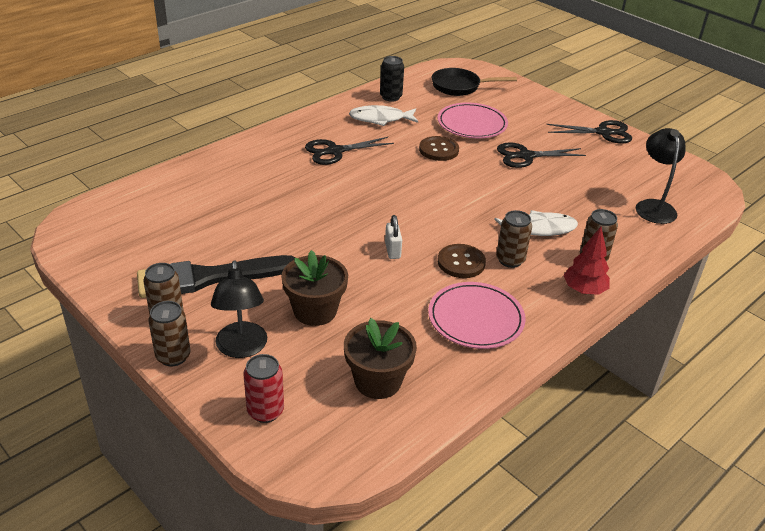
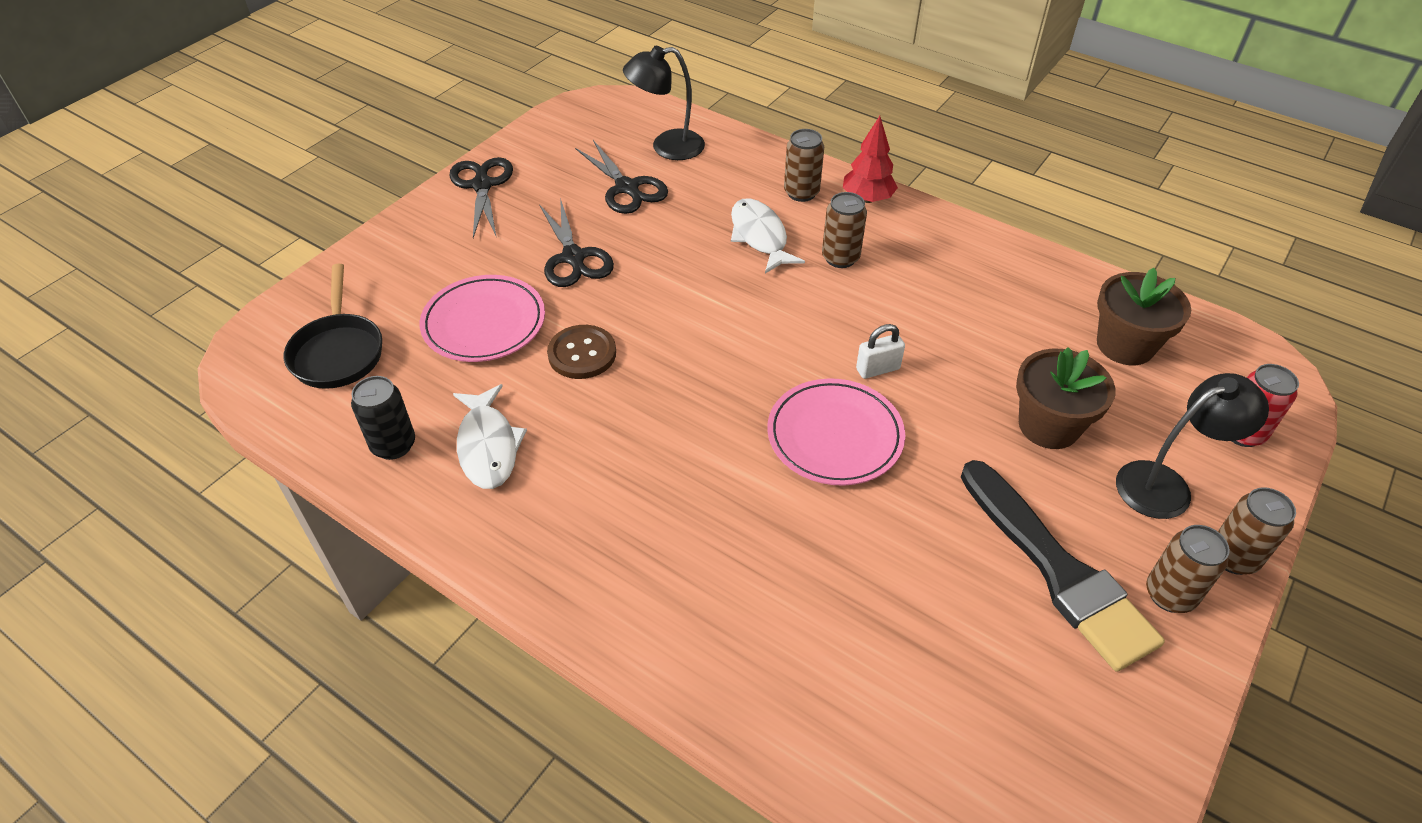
camera: 100 degrees left, 10 degrees up
black scissors [305,137,394,165] -> black scissors moved to [575,140,668,214]
pink plate [428,282,526,349] -> pink plate moved to [767,378,905,486]
brown button [438,244,486,278] -> none

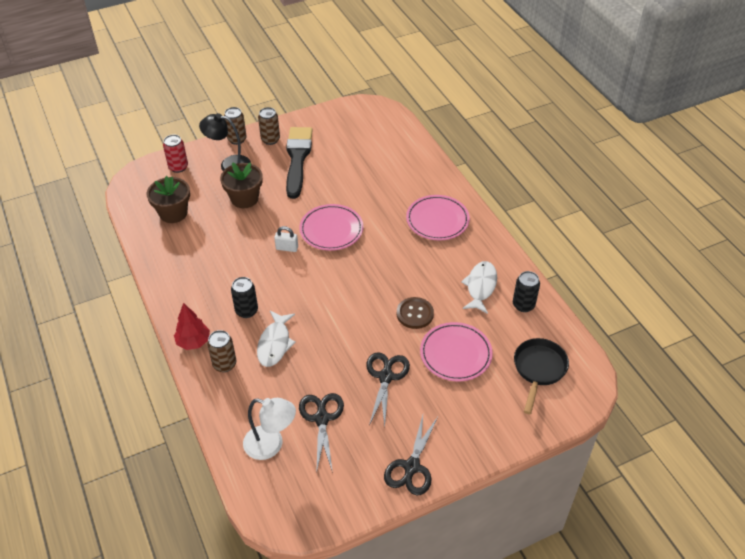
camera: 150 degrees left, 0 degrees up
black lamp [623,46,705,160] -> white lamp [243,398,296,460]
brown can [822,192,867,268] -> black can [231,277,258,318]
none -> pink plate [406,195,470,240]

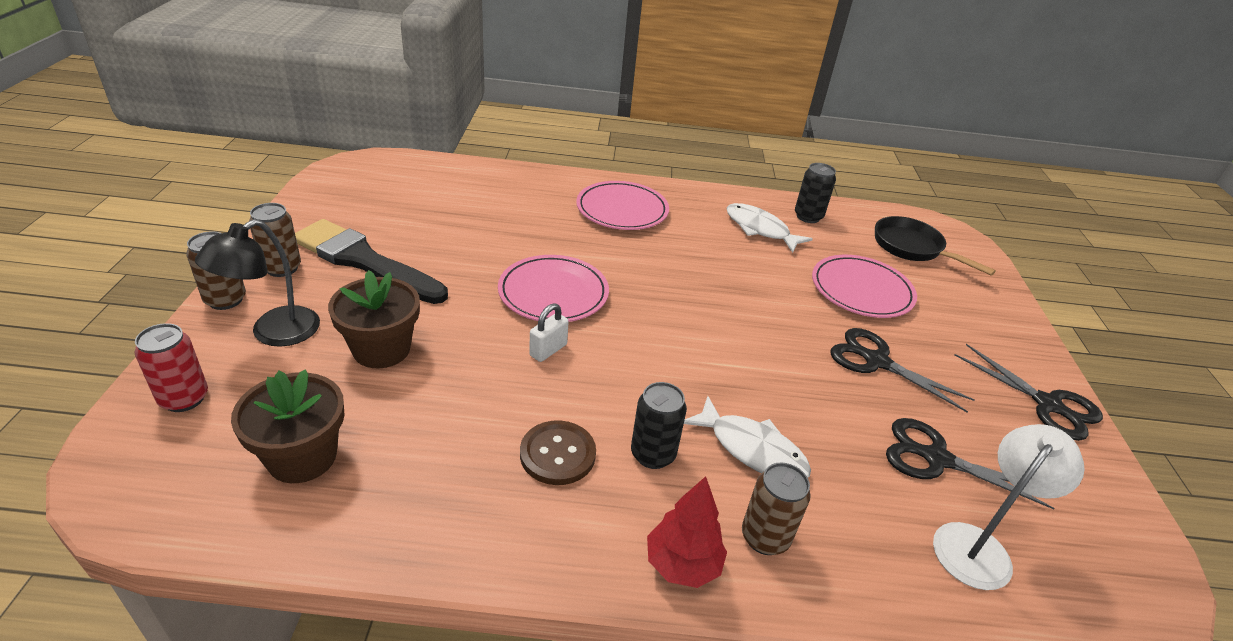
camera: 65 degrees left, 10 degrees down
brown button [397,297,434,329] -> brown button moved to [520,420,596,485]

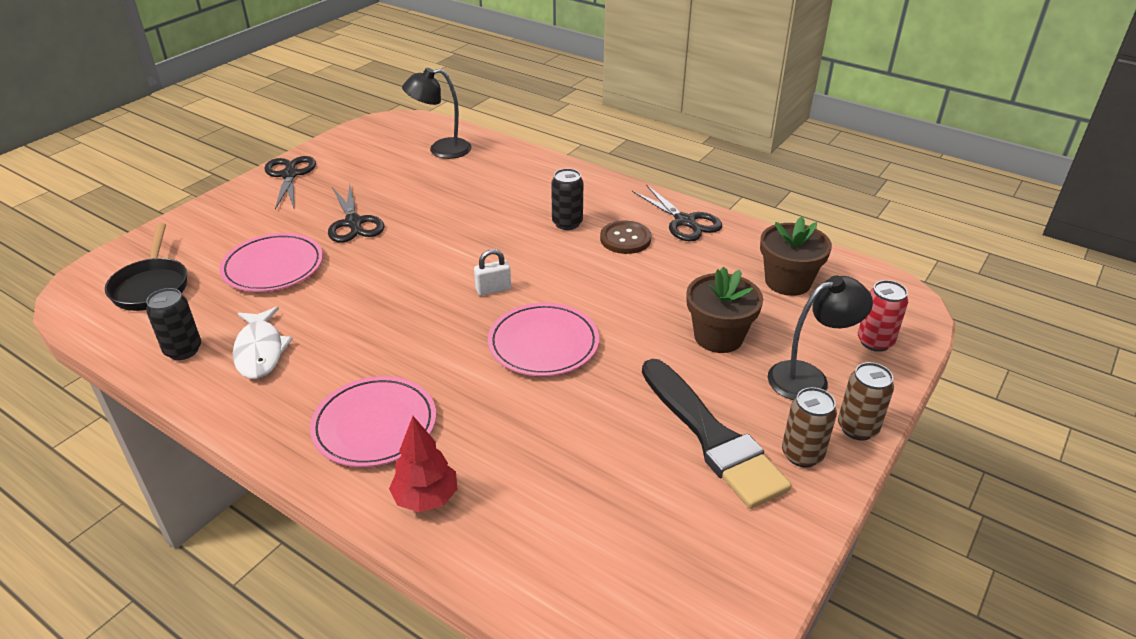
camera: 145 degrees left, 0 degrees up
white padlock [529,303,569,362] -> white padlock moved to [474,249,511,296]
red tree [647,476,727,588] -> red tree moved to [389,416,457,512]
white fish [684,396,811,477] -> none
brown can [742,462,811,555] -> none
black scissors [886,418,1055,509] -> black scissors moved to [632,184,722,241]
white lamp [933,424,1085,590] -> black lamp [402,68,471,159]

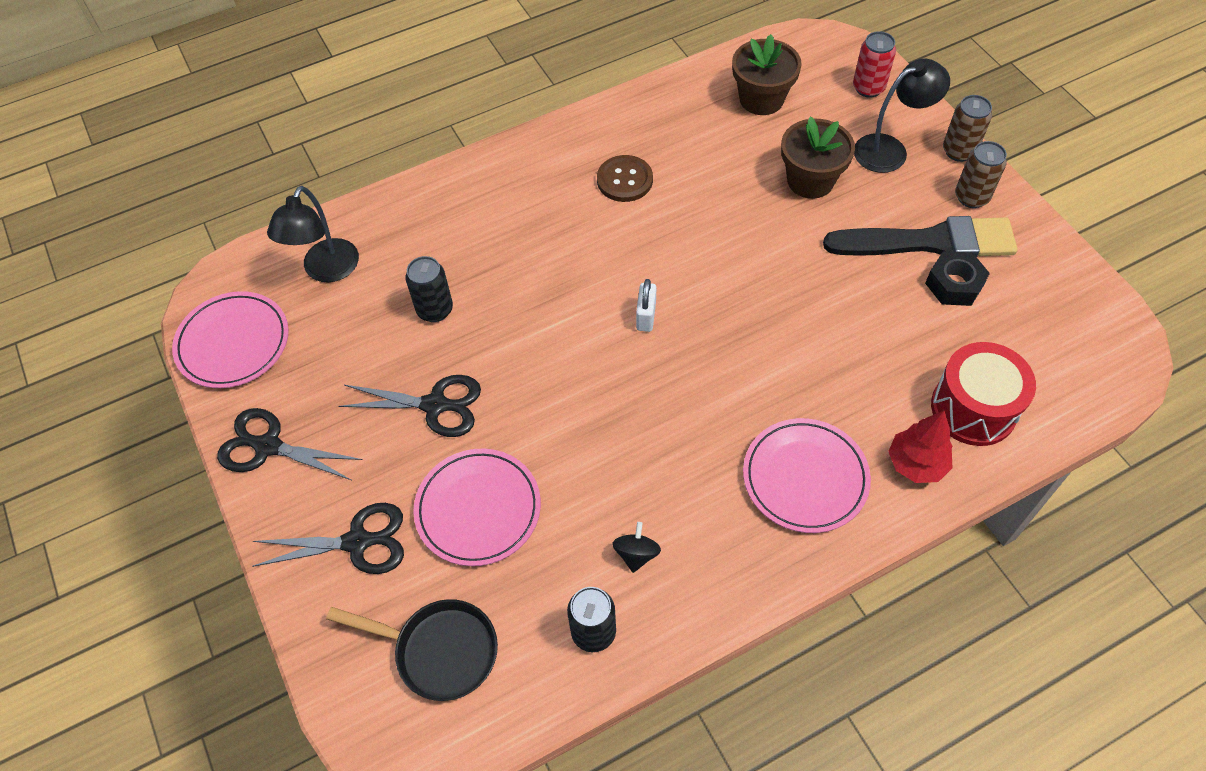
camera: 60 degrees left, 20 degrees up
white fish [233,307,293,379] -> black spinning top [612,522,661,573]
pink plate [488,303,599,376] -> pink plate moved to [172,291,289,388]
black can [551,168,583,230] -> black can moved to [405,256,453,322]
black scissors [632,184,722,241] -> black scissors moved to [252,503,404,574]
black lamp [768,275,873,400] -> black lamp turned 60 degrees clockwise [854,59,950,173]
none -> black nut [925,251,990,306]
none -> red drum [931,342,1036,446]

